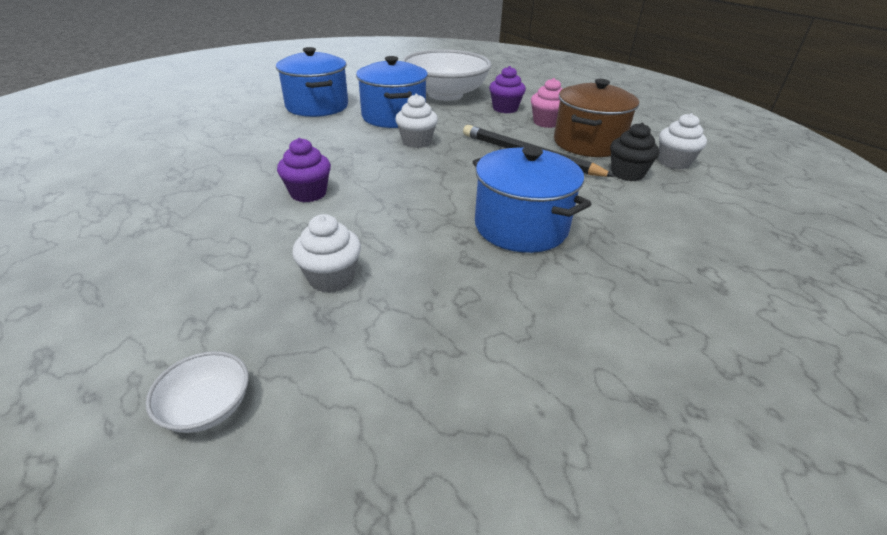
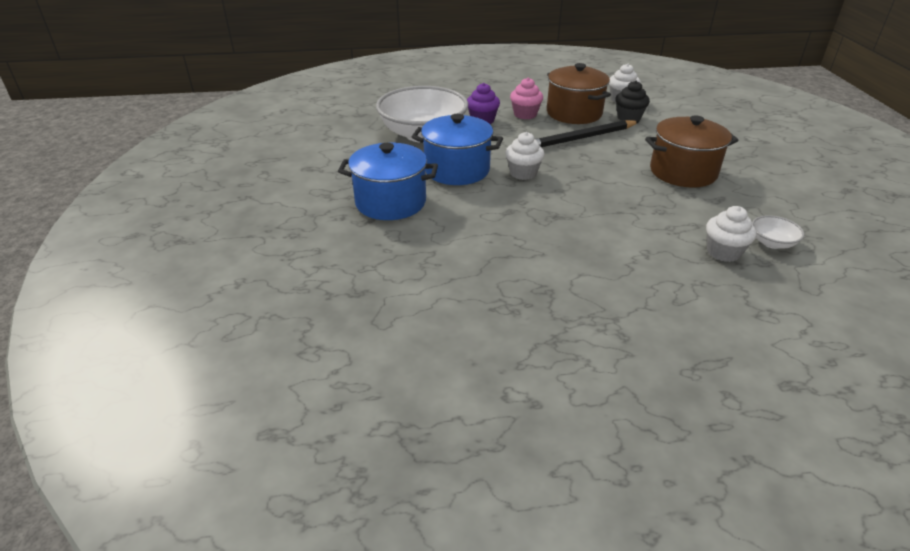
camera: 60 degrees left, 0 degrees up
white bowl [146,351,249,433] -> white bowl moved to [752,215,804,249]
purple cupcake [277,138,331,202] -> none
blue pot [473,146,591,253] -> brown pot [645,115,739,188]

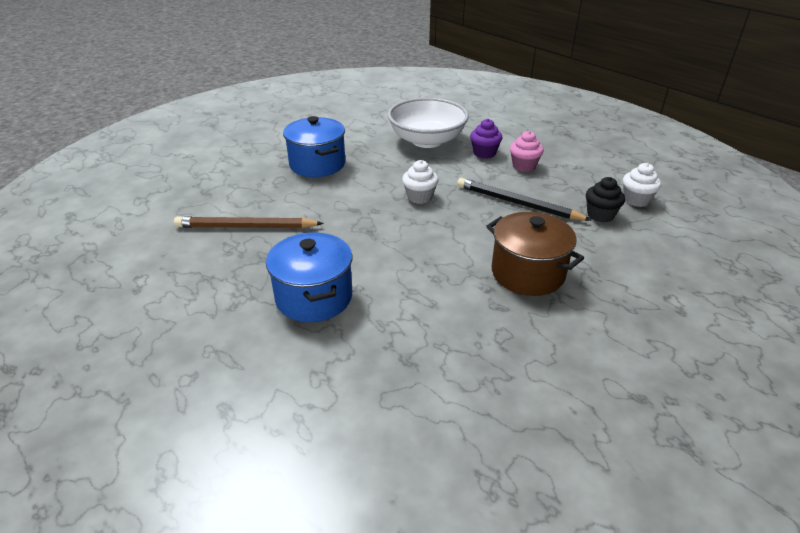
camera: 55 degrees right, 0 degrees up
blue pot [412,114,503,185] -> blue pot moved to [266,232,352,322]
brown pot [547,63,611,124] -> none
white cupcake [706,206,757,262] -> none
white bowl [752,215,804,249] -> none
none -> brown pencil [174,216,324,228]

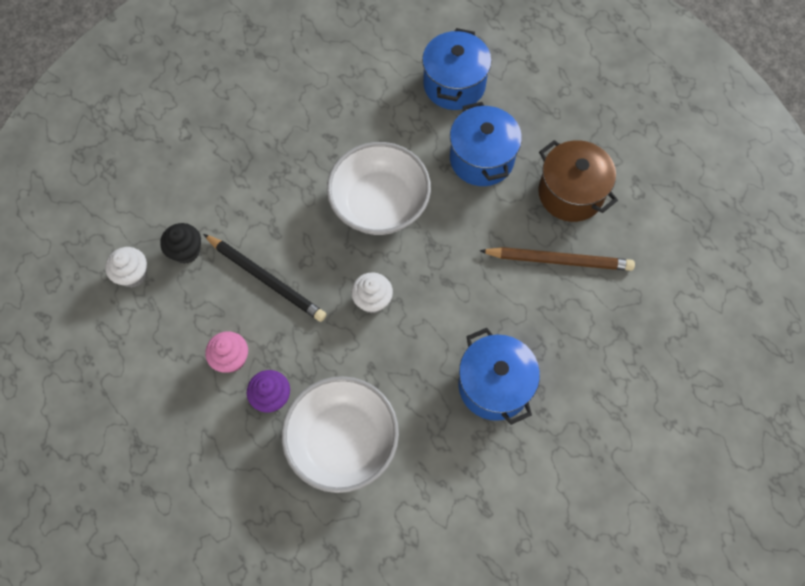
camera: 175 degrees left, 30 degrees up
brown pot [486,212,584,296] -> brown pot moved to [538,140,618,222]
none -> white bowl [327,142,431,235]
none -> blue pot [422,28,492,110]

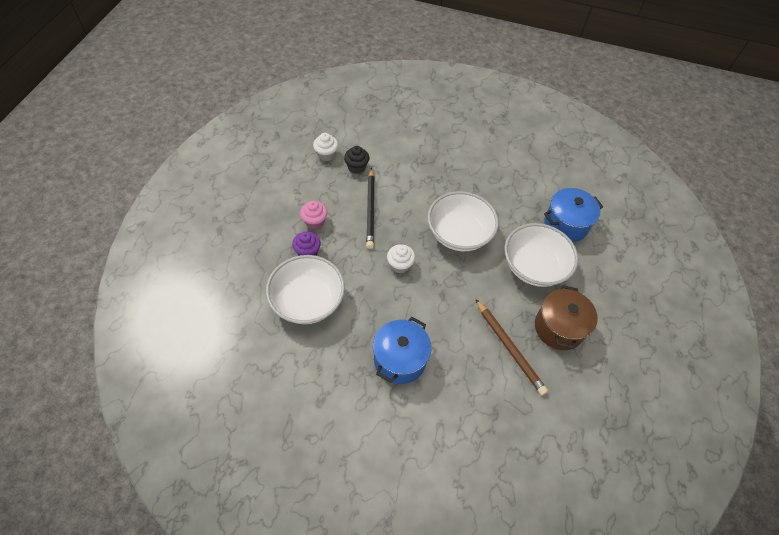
camera: 50 degrees right, 10 degrees down
blue pot [450,102,522,186] -> white bowl [504,223,578,287]

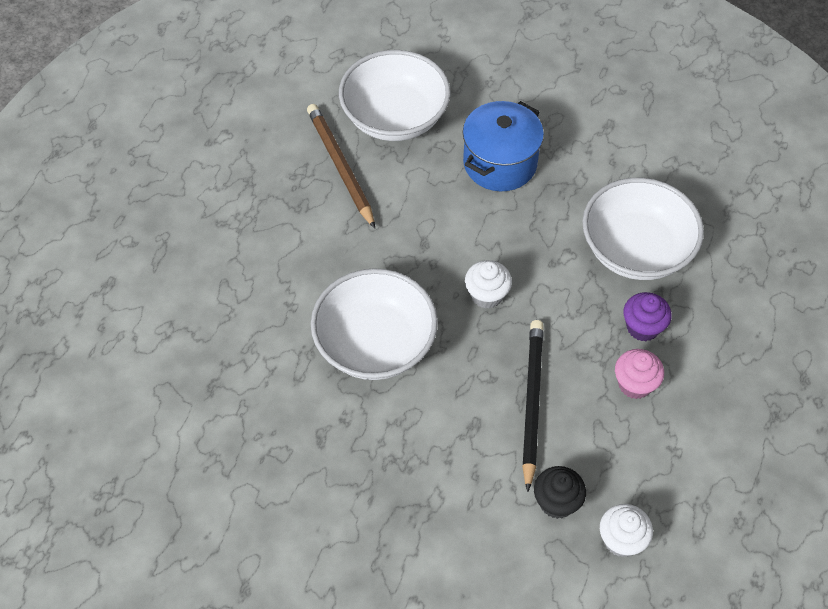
camera: 170 degrees left, 0 degrees up
white bowl [504,223,578,287] -> white bowl moved to [339,50,451,141]
brown pot [535,285,598,350] -> none
blue pot [544,188,603,242] -> none

